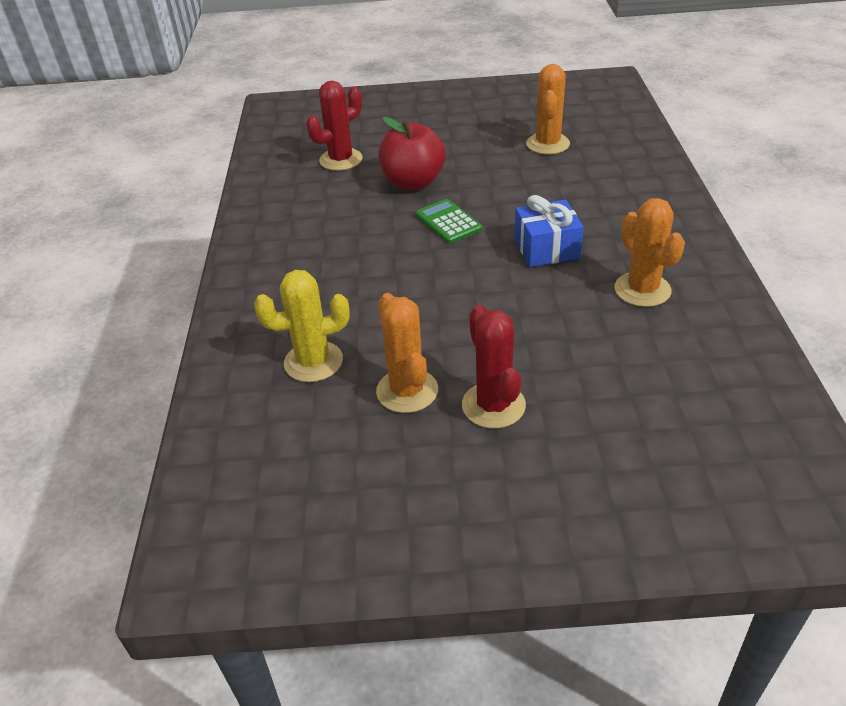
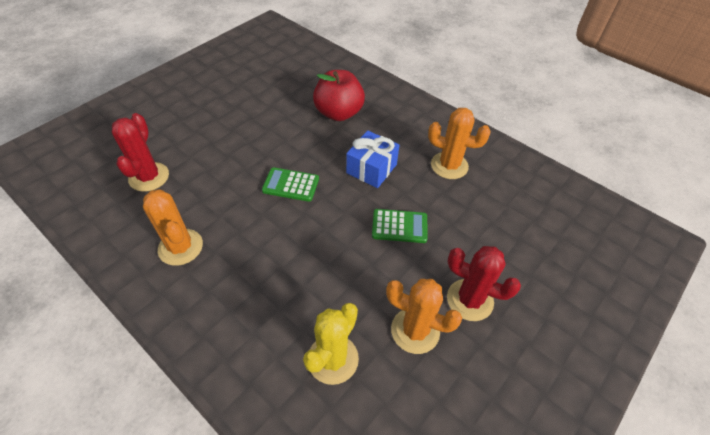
camera: 50 degrees left, 10 degrees up
red apple [379,117,446,190] -> red apple moved to [313,70,365,121]
orange cactus [526,64,570,155] -> orange cactus moved to [143,189,203,266]
none -> green calculator [372,209,428,243]

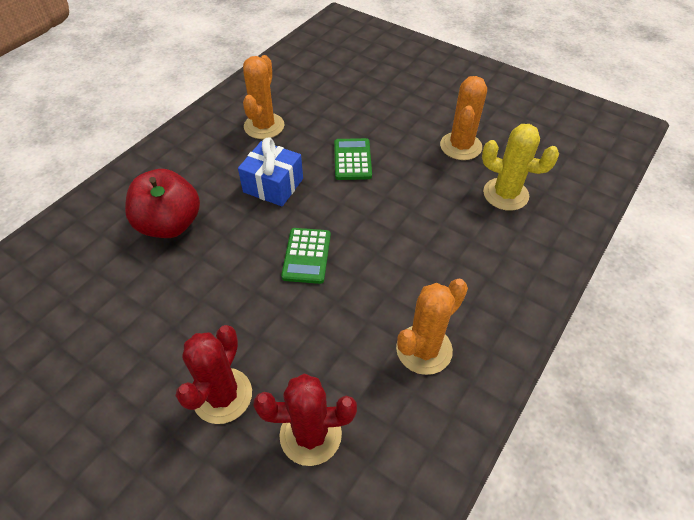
camera: 95 degrees left, 0 degrees up
red cactus [447,246,521,321] -> red cactus moved to [175,325,252,424]

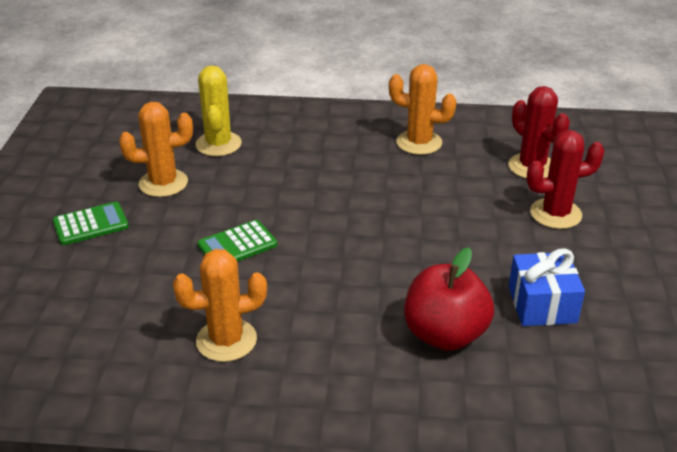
camera: 120 degrees left, 15 degrees down
blue gift [238,137,303,206] -> blue gift moved to [509,248,585,326]
green calculator [281,228,331,284] -> green calculator moved to [53,202,129,245]

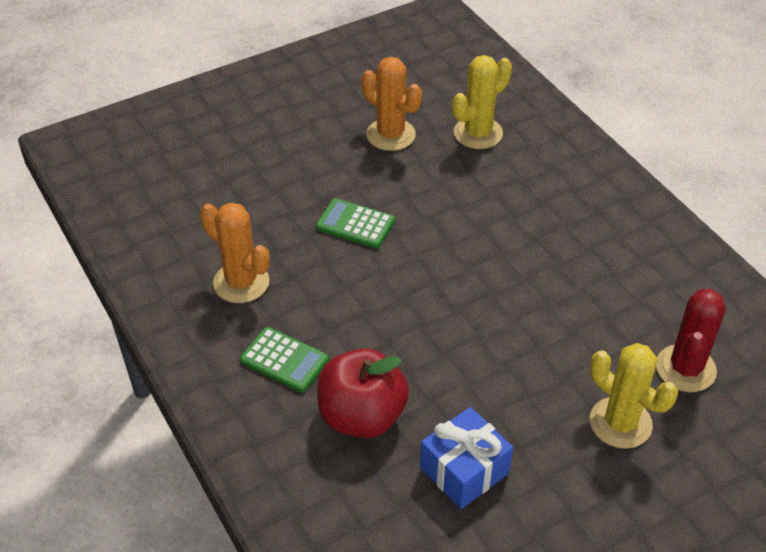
camera: 55 degrees right, 10 degrees up
green calculator [53,202,129,245] -> green calculator moved to [240,327,329,392]
orange cactus [389,64,457,155] -> none
red cactus [526,130,605,229] -> yellow cactus [590,343,678,449]

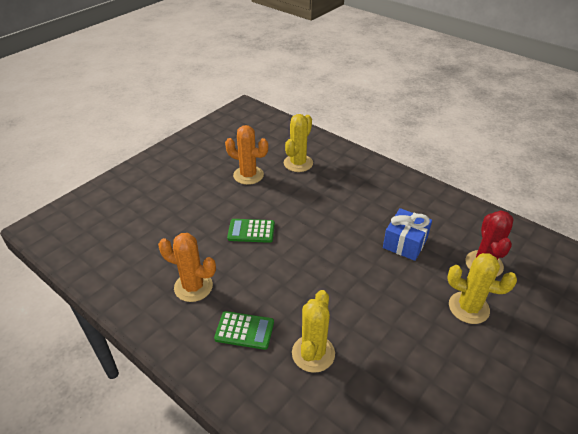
camera: 20 degrees left, 5 degrees down
red apple [317,348,409,438] -> yellow cactus [292,290,335,373]
blue gift [420,407,513,509] -> blue gift moved to [383,208,432,261]

